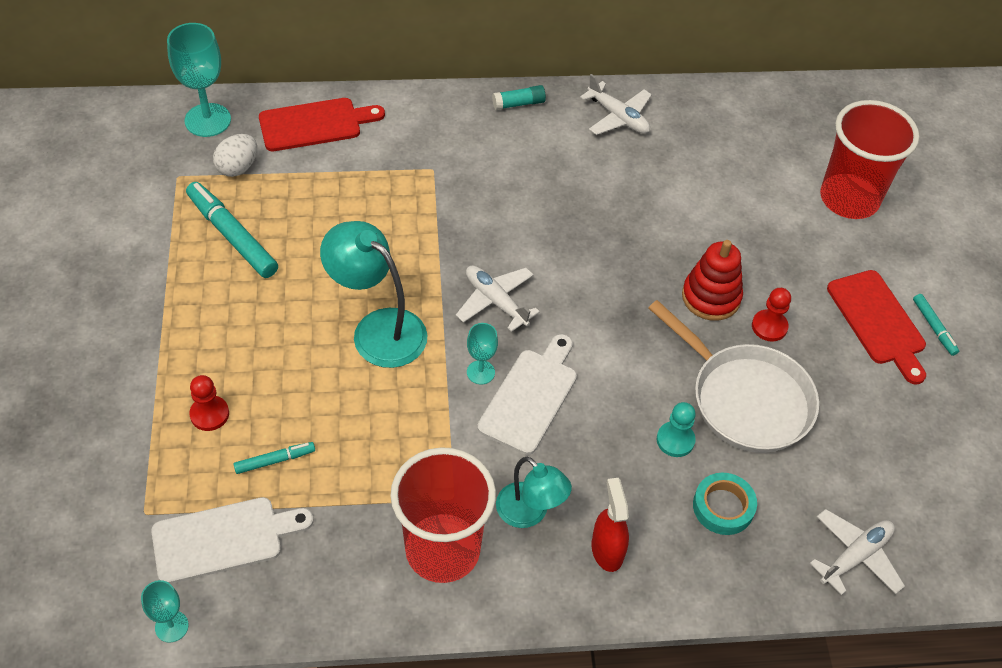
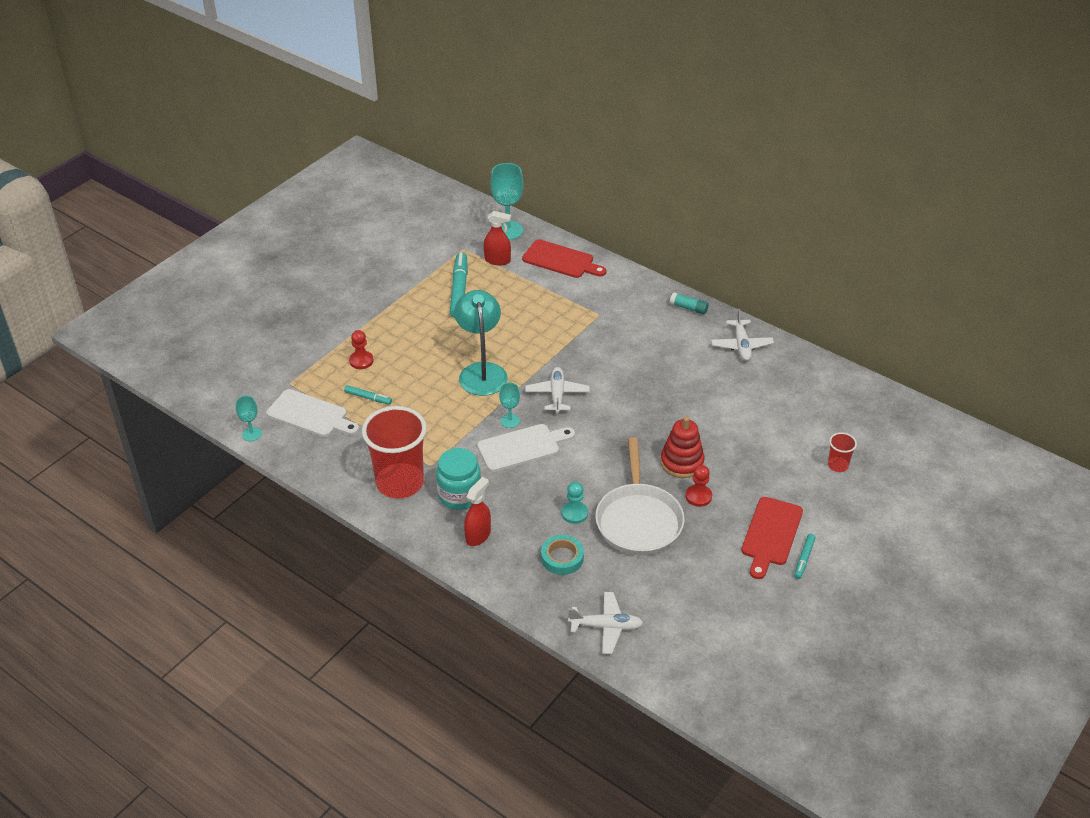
camera: 45 degrees right, 10 degrees down
white egg [213,134,257,177] -> red spray bottle [484,211,511,265]
turquoise lamp [496,456,572,528] -> turquoise jar [436,448,481,510]
red cup [820,100,919,219] -> red cup [828,432,857,472], size x0.44

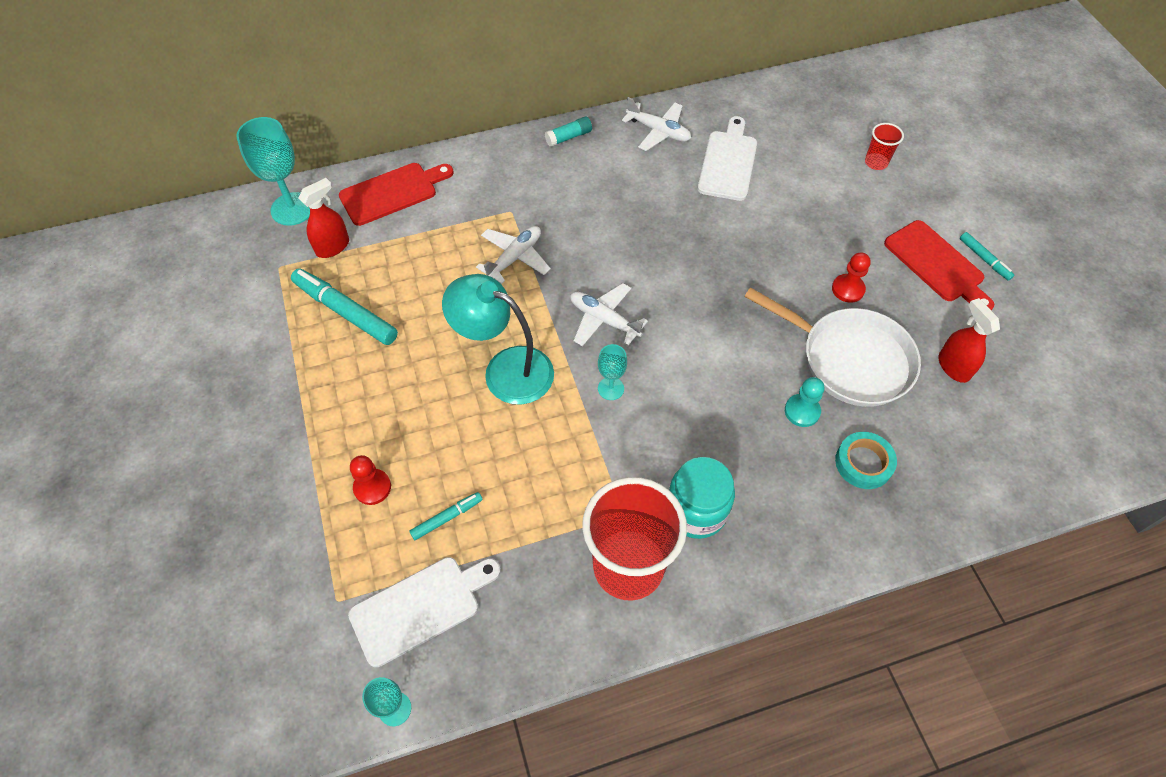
camera: 55 degrees left, 15 degrees up
red spray bottle [464,477,491,546] -> red spray bottle moved to [938,298,1000,383]
white cutting board [477,424,575,472] -> white cutting board moved to [698,116,757,201]
white plane [568,592,643,654] -> white plane moved to [476,226,551,284]
red stacking toy [660,416,704,478] -> none

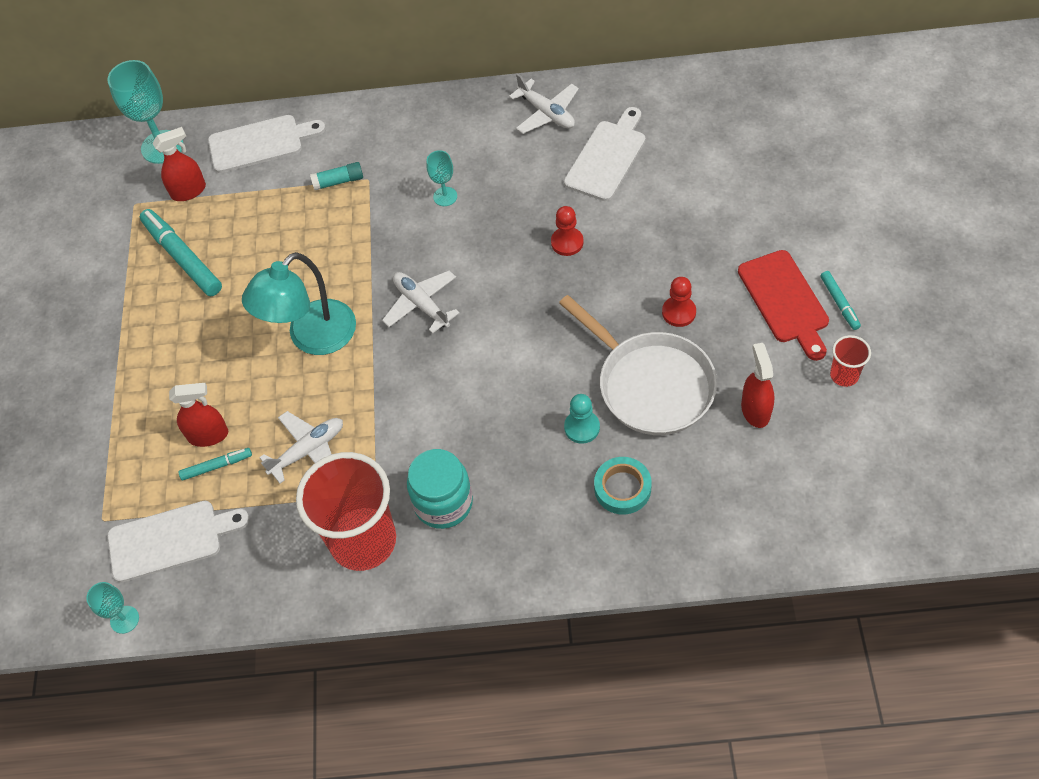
camera: 20 degrees right, 0 degrees up
red cutting board [339,163,454,226] -> white cutting board [208,115,326,173]
red pawn [350,455,391,505] -> red pawn moved to [551,206,584,256]
turquoise lamp [442,274,554,405] -> turquoise lamp turned 90 degrees counterclockwise [242,252,356,355]
white plane [476,226,551,284] -> white plane moved to [259,411,343,483]
turquoise glue stick [545,116,592,147] -> turquoise glue stick moved to [310,162,363,190]
turquoise goblet [598,344,627,400] -> turquoise goblet moved to [427,150,457,206]
red cup [865,123,904,170] -> red cup moved to [830,335,871,387]
none -> red spray bottle [169,383,228,447]

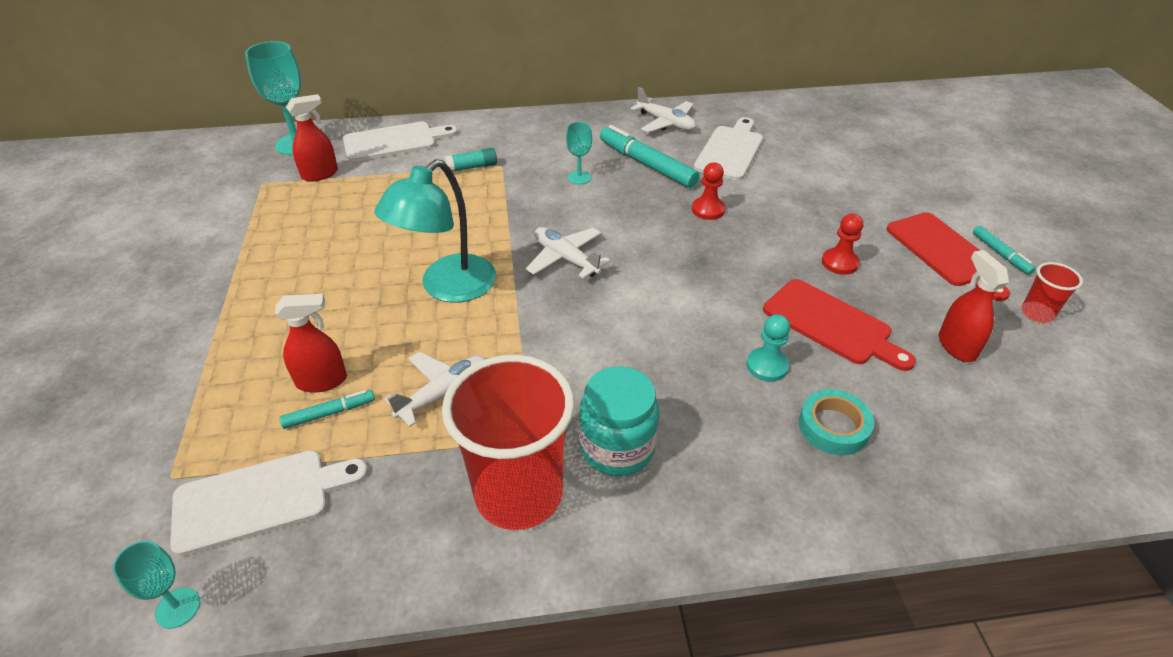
camera: 10 degrees left, 15 degrees down
turquoise marker [140,209,222,296] -> turquoise marker moved to [600,125,699,188]
white pan [559,295,717,435] -> red cutting board [763,279,916,371]

